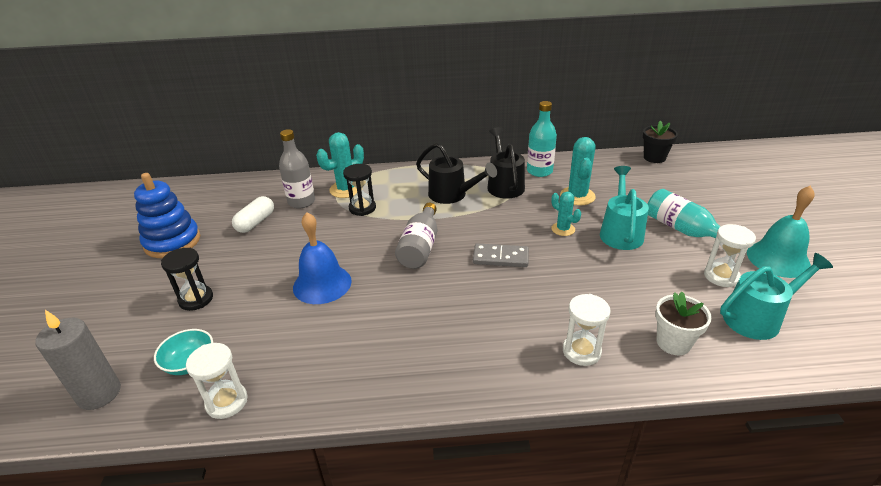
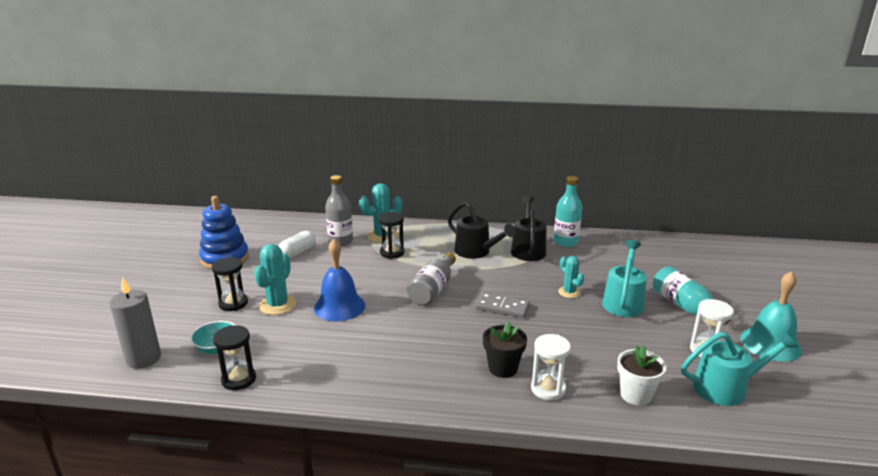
camera: 10 degrees right, 10 degrees down
white hourglass [186,343,248,419] -> black hourglass [213,325,256,390]
turquoise cactus [560,137,596,206] -> turquoise cactus moved to [254,244,297,315]
black flower pot [643,120,678,163] -> black flower pot moved to [483,321,527,378]

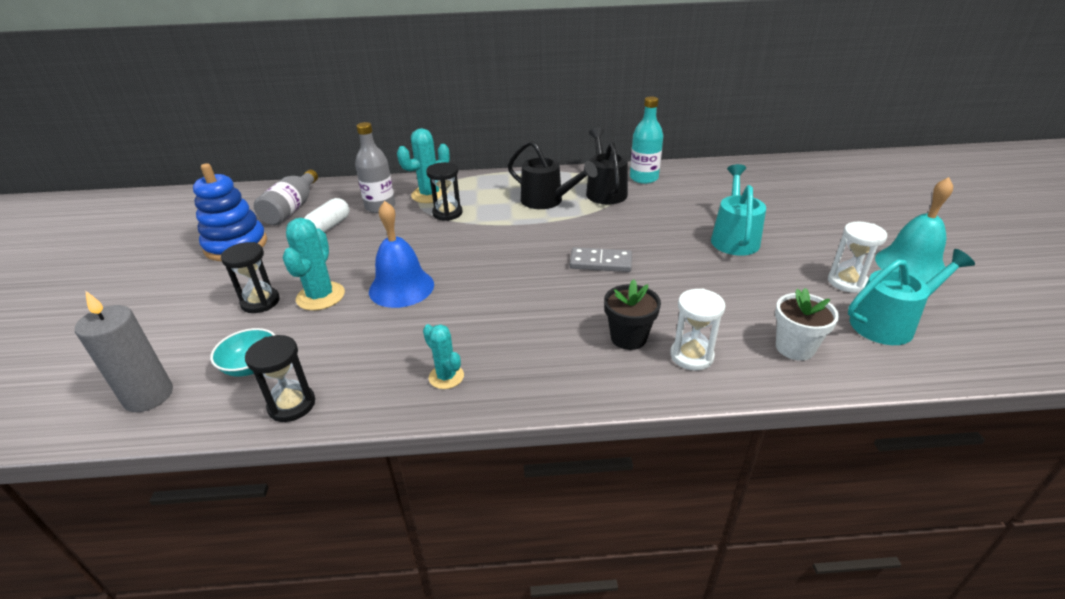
camera: 10 degrees left, 10 degrees up
grey bottle [407,253,456,306] -> grey bottle moved to [254,170,318,225]
turquoise cactus [558,256,584,298] -> turquoise cactus moved to [423,324,464,389]
turquoise bottle [653,266,731,325] -> none

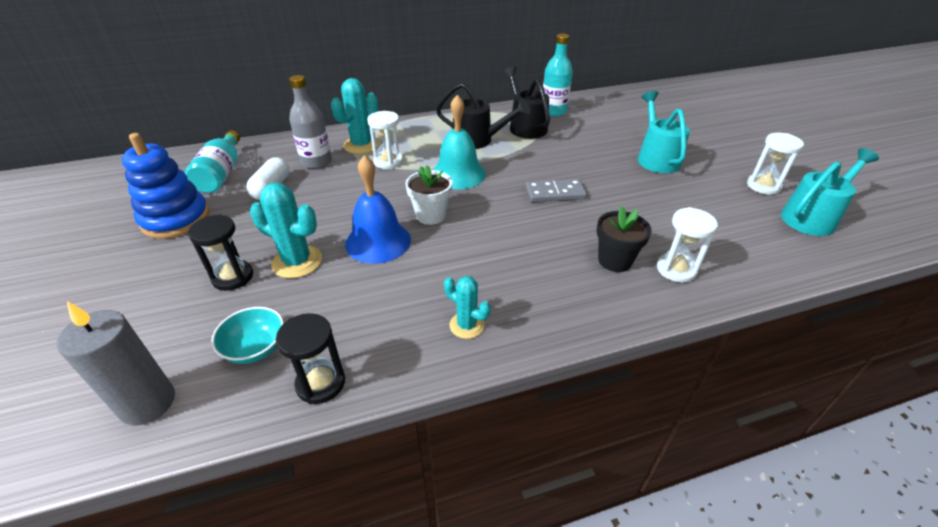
camera: 15 degrees left, 5 degrees up
grey bottle [254,170,318,225] -> turquoise bottle [185,130,240,193]
turquoise cactus [283,218,345,311] -> turquoise cactus turned 60 degrees counterclockwise [250,183,322,278]
black hourglass [426,162,463,221] -> white hourglass [367,111,403,169]
white flower pot [775,288,839,361] -> white flower pot moved to [405,165,452,225]
turquoise bell [875,177,953,283] -> turquoise bell moved to [433,95,486,189]

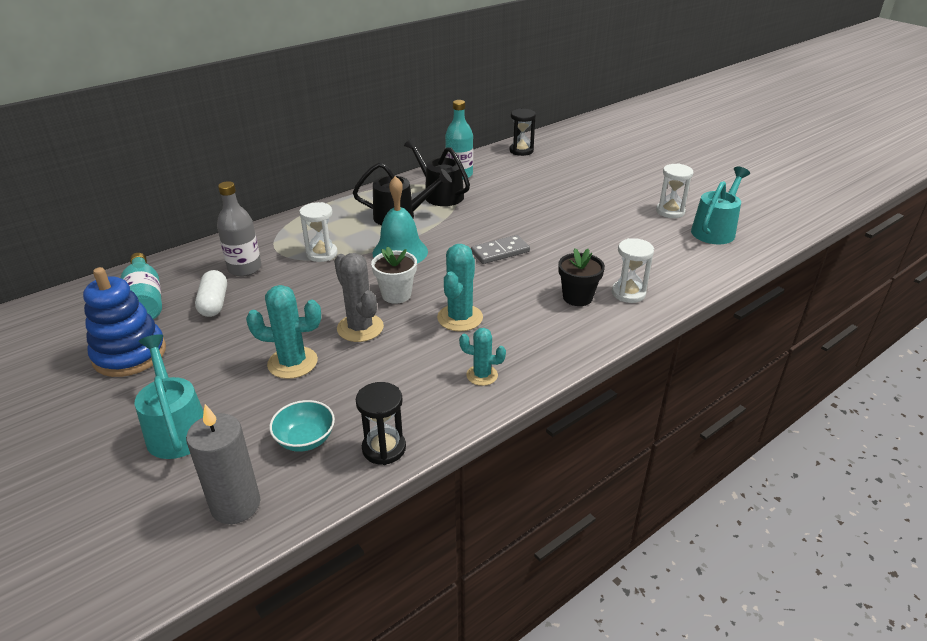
camera: 20 degrees left, 5 degrees down
black hourglass [188,214,253,291] -> black hourglass moved to [509,108,536,156]
turquoise cactus [331,78,380,154] -> turquoise cactus moved to [437,244,483,331]
blue bell [345,155,411,263] -> grey cactus [334,253,384,342]
turquoise watering can [638,91,690,173] -> turquoise watering can moved to [135,334,204,459]

